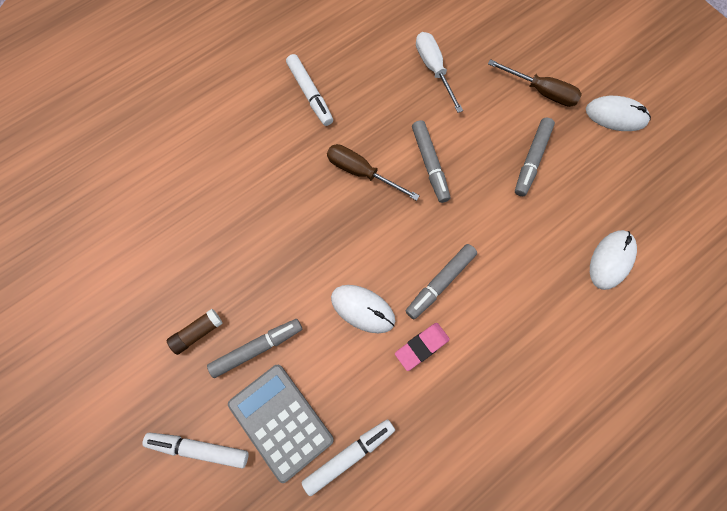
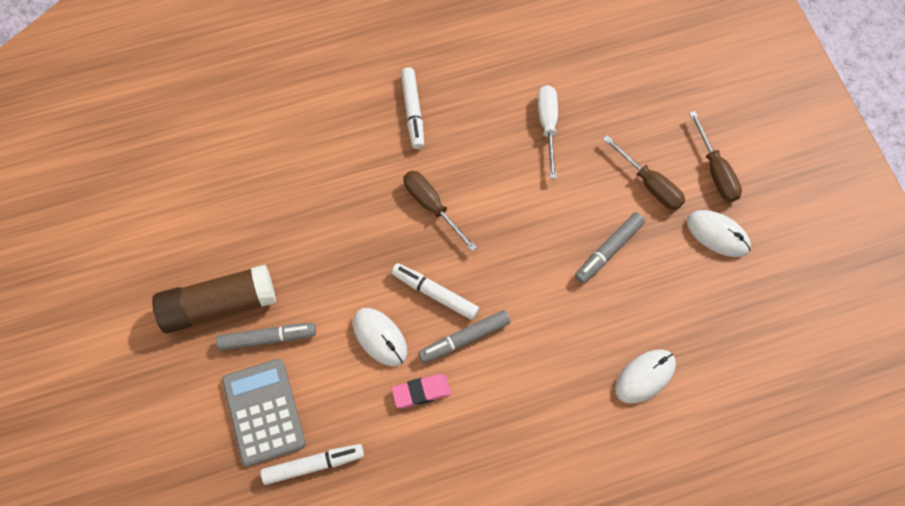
camera: 20 degrees right, 5 degrees down
white marker [142,432,249,468] -> white marker moved to [391,263,479,320]
brown glue stick [166,309,223,355] -> brown glue stick [152,265,276,333], size x2.18
grey marker [412,120,450,203] -> none
none -> brown screwdriver [689,111,742,202]

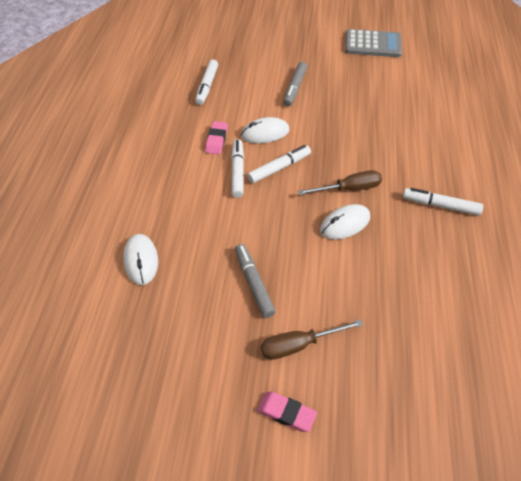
camera: 115 degrees right, 15 degrees down
brown glue stick [152,265,276,333] -> none
grey calculator [222,359,306,466] -> grey calculator moved to [345,29,402,57]
grey marker [418,310,510,363] -> white marker [231,139,244,198]
white screwdriver [538,85,558,179] -> none
white mouse [687,210,751,257] -> white mouse moved to [320,204,370,240]
brown screwdriver [689,111,742,202] -> pink eraser [257,392,317,432]

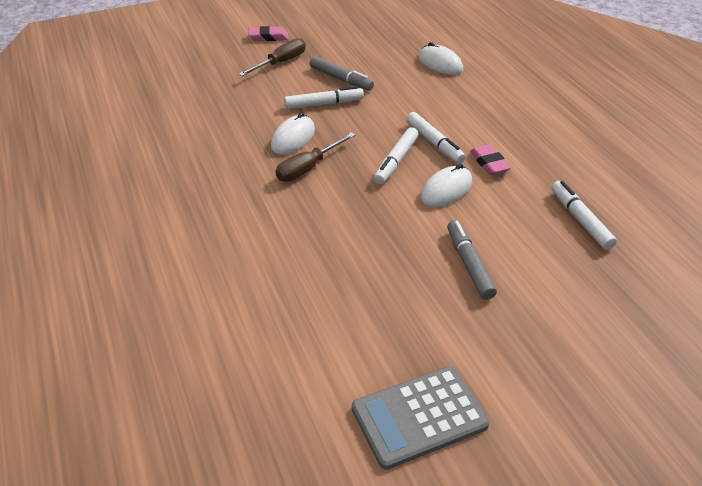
camera: 150 degrees right, 10 degrees down
white marker [403,188,483,216] -> white marker moved to [284,86,364,109]

